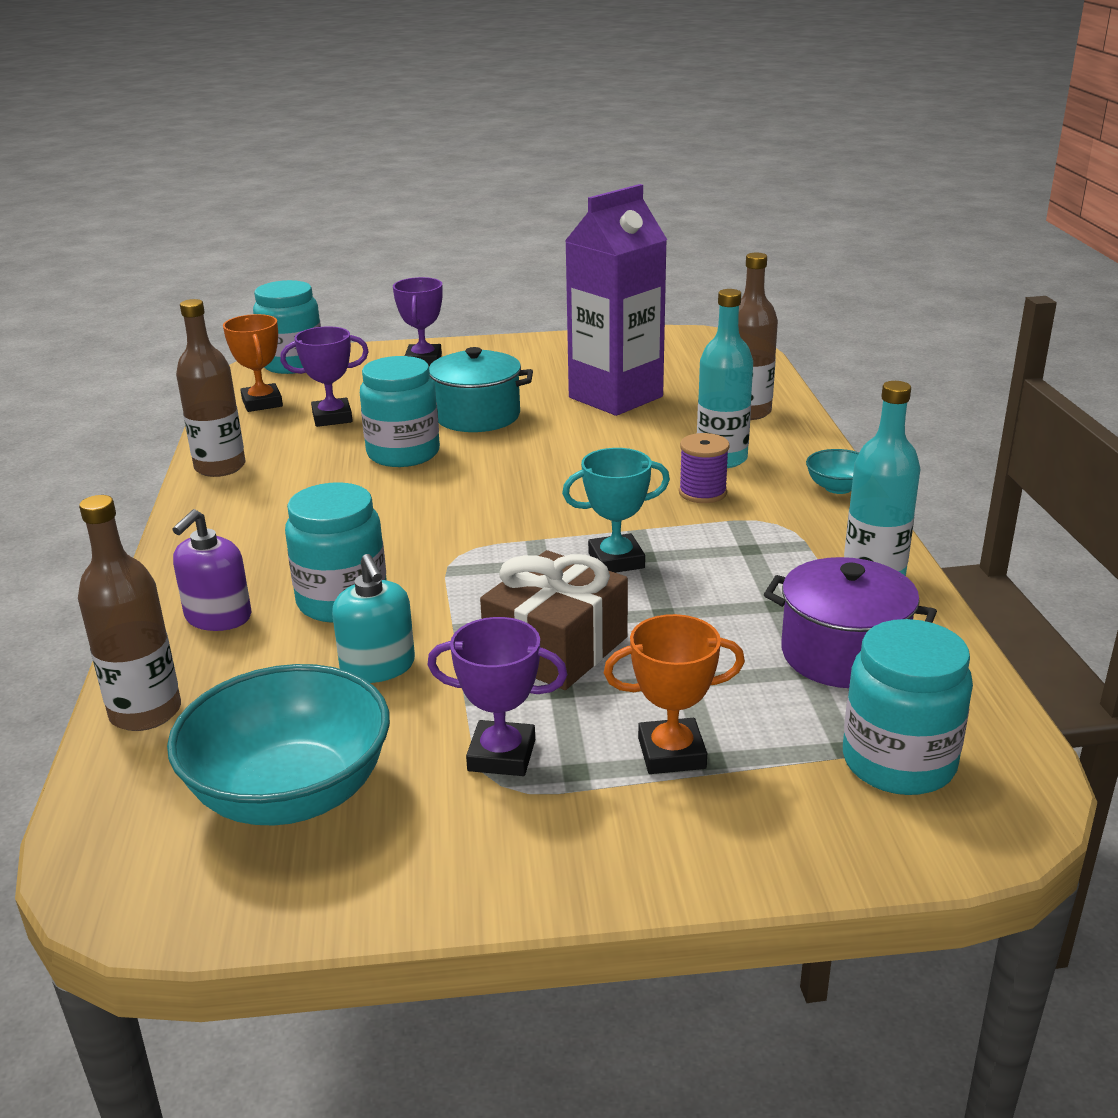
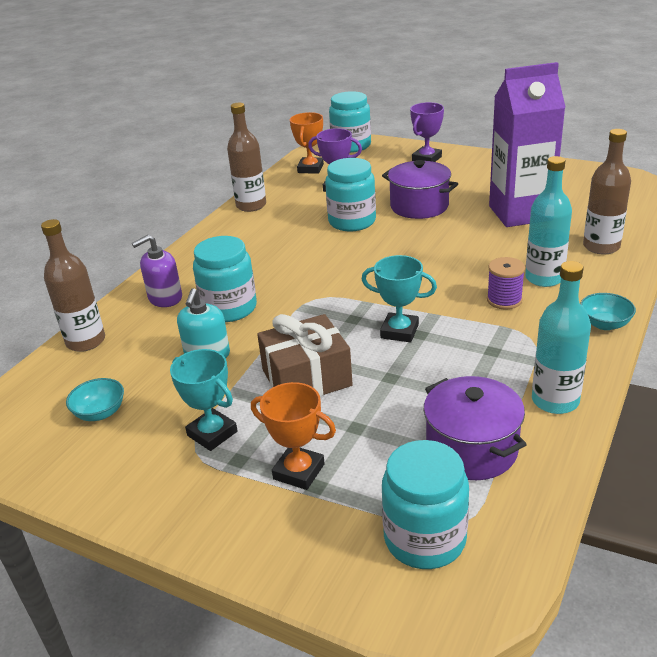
camera: 35 degrees right, 5 degrees up
turquoise bowl [167,664,390,825] -> turquoise bowl [66,378,124,421], size x0.46
purple trophy [427,617,567,776] -> turquoise trophy [170,349,238,451]
turquoise pot [429,347,533,432] -> purple pot [382,160,458,219]

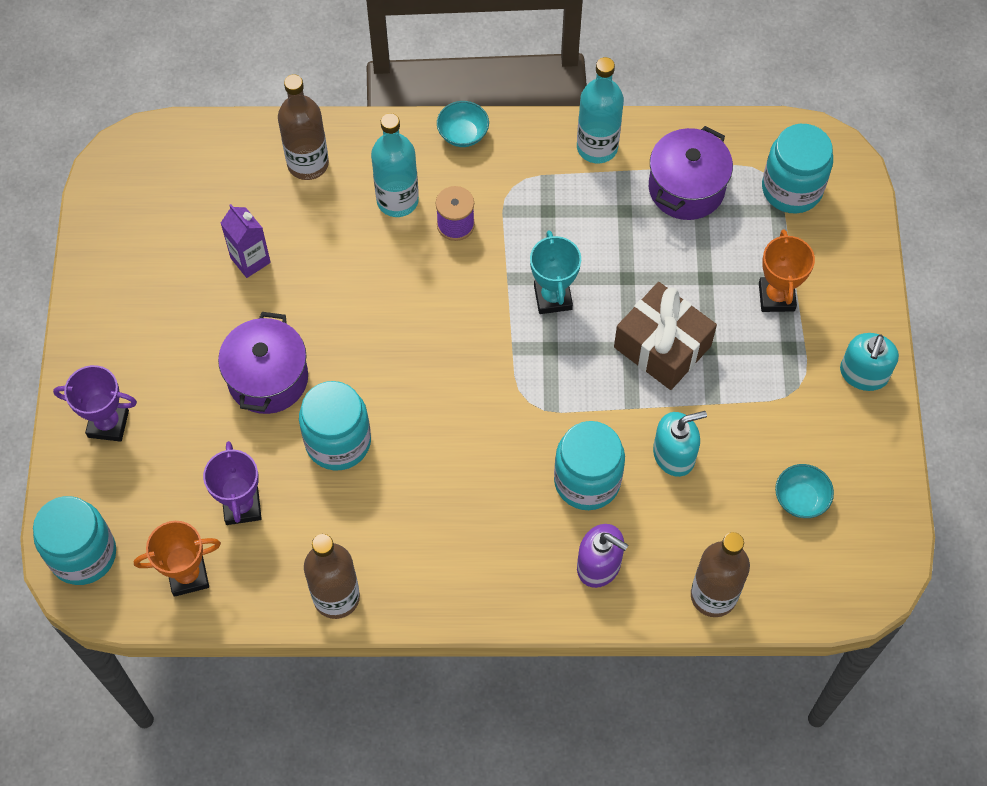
camera: 120 degrees left, 30 degrees up
turquoise trophy [170,349,238,451] -> none
purple carton [489,62,565,227] -> purple carton [221,204,271,278], size x0.46
none -> turquoise soap dispenser [840,333,899,391]

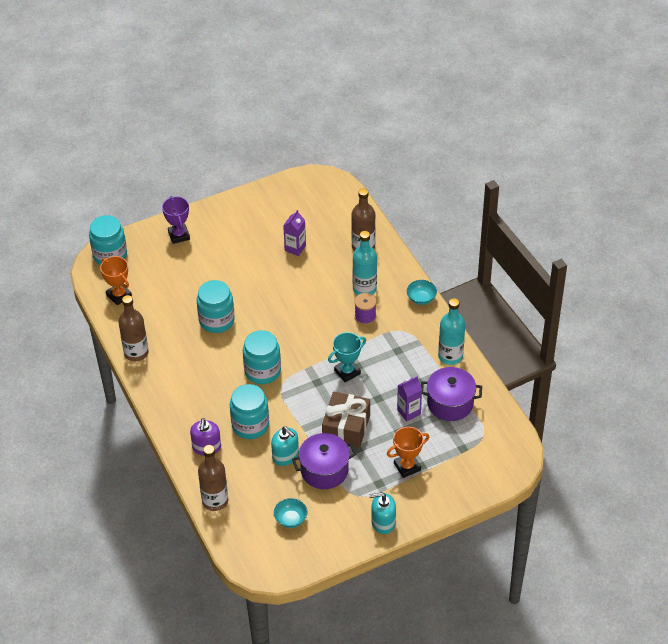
camera: 65 degrees right, 15 degrees down
purple trophy [203,441,262,525] -> none
purple pot [218,312,308,414] -> purple pot moved to [292,433,356,489]
turquoise jar [762,124,833,213] -> turquoise jar moved to [243,330,281,384]
none -> purple carton [397,376,422,422]

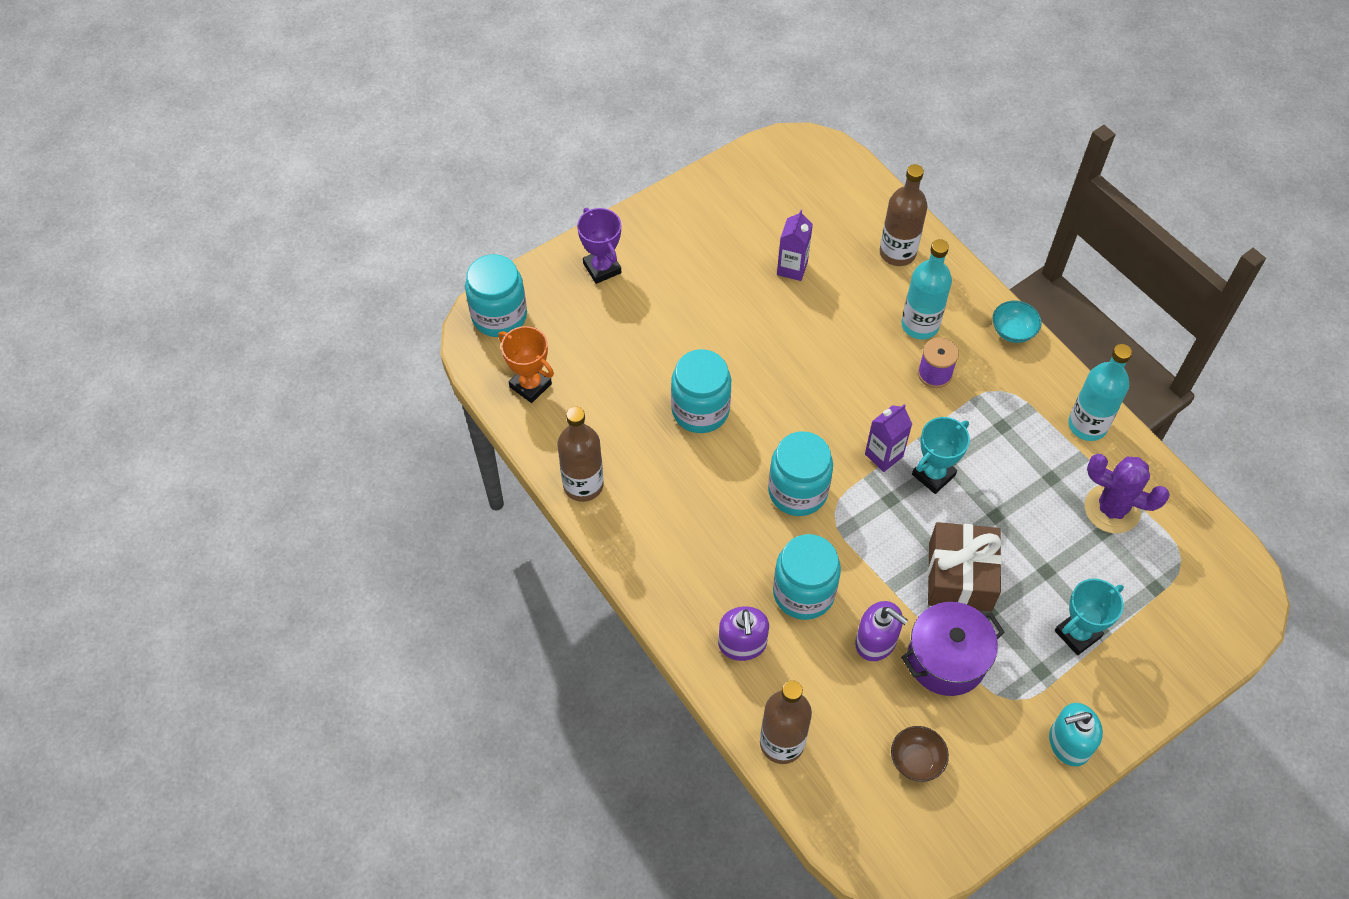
camera: 10 degrees left, 10 degrees up
turquoise soap dispenser [271,426,299,466] -> purple soap dispenser [855,601,908,661]
turquoise bowl [274,498,308,528] -> brown bowl [891,726,949,782]
orange trophy [387,427,429,478] -> turquoise trophy [1055,578,1124,655]
purple carton [397,376,422,422] -> purple carton moved to [865,404,912,472]
purple pot [421,367,482,421] -> purple cactus [1084,454,1170,533]

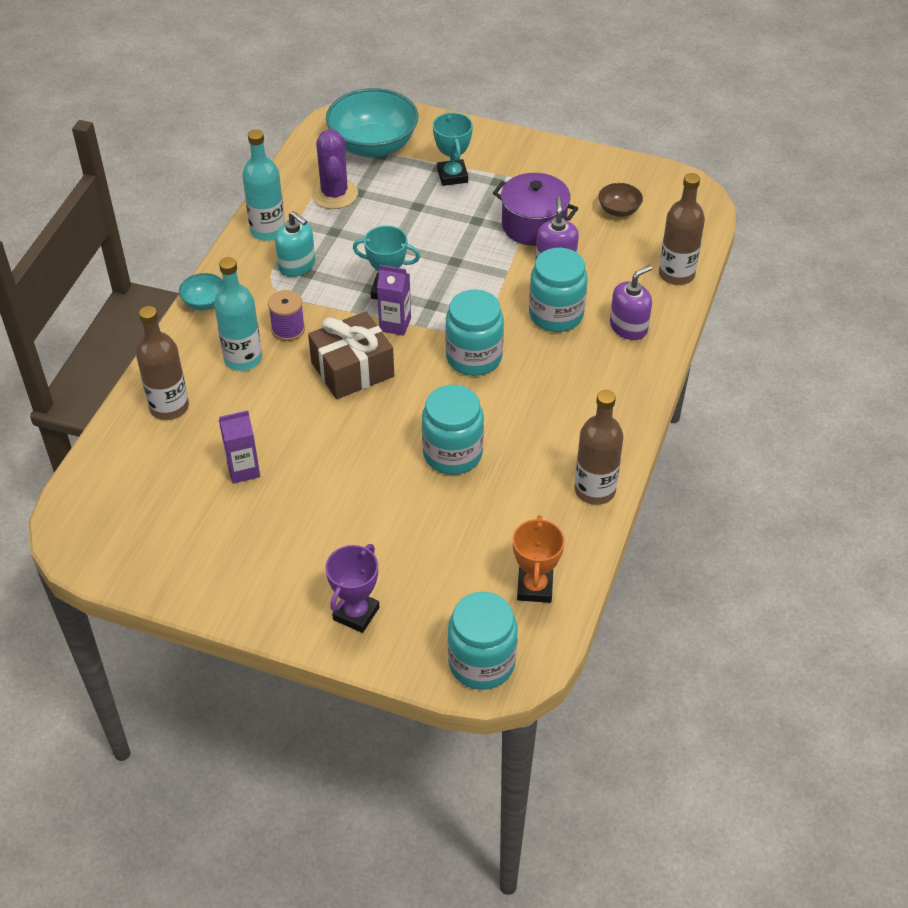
camera: 125 degrees left, 10 degrees down
brown gift [928,522,1002,611] -> brown gift moved to [308,311,394,399]
turquoise soap dispenser [1049,703,1103,767] -> turquoise soap dispenser moved to [275,211,315,277]
turquoise trophy [1055,578,1124,655] -> turquoise trophy turned 60 degrees clockwise [433,113,473,186]
none -> turquoise bowl [326,88,418,157]

